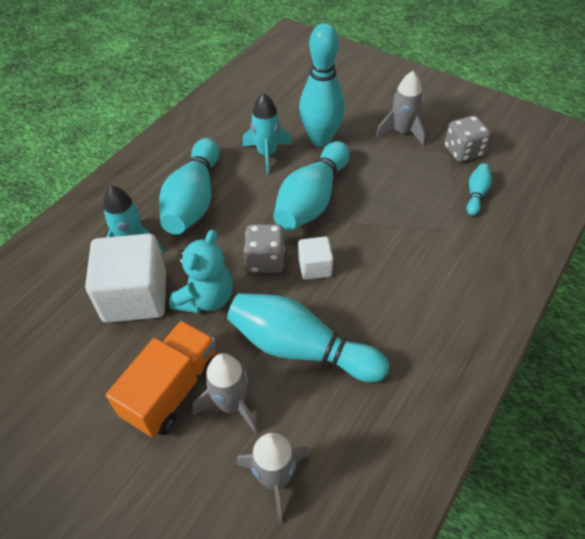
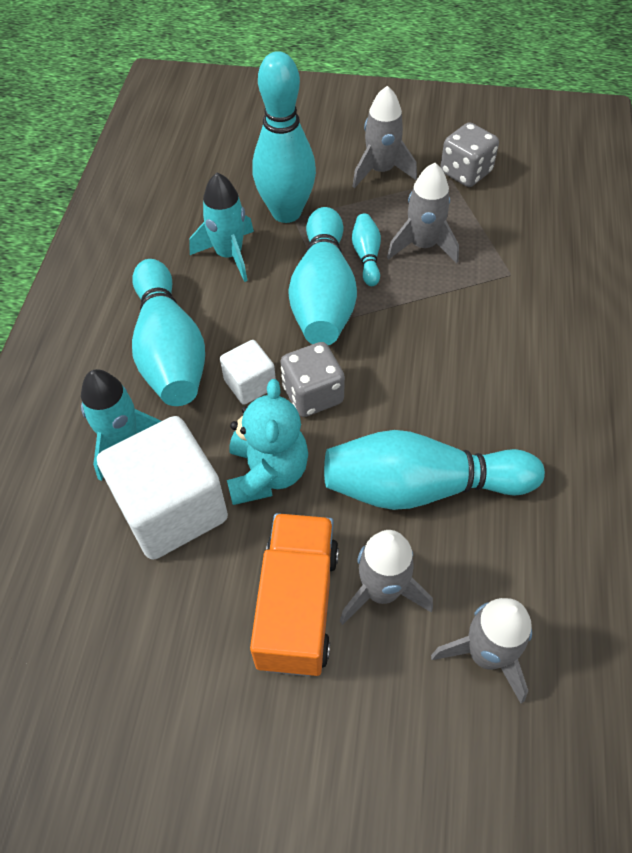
camera: 25 degrees left, 5 degrees up
white cube [298,236,333,280] -> white cube moved to [220,340,276,405]
turquoise bowling pin [467,163,492,216] -> turquoise bowling pin moved to [352,214,381,286]
none -> grey rocket [387,163,459,263]

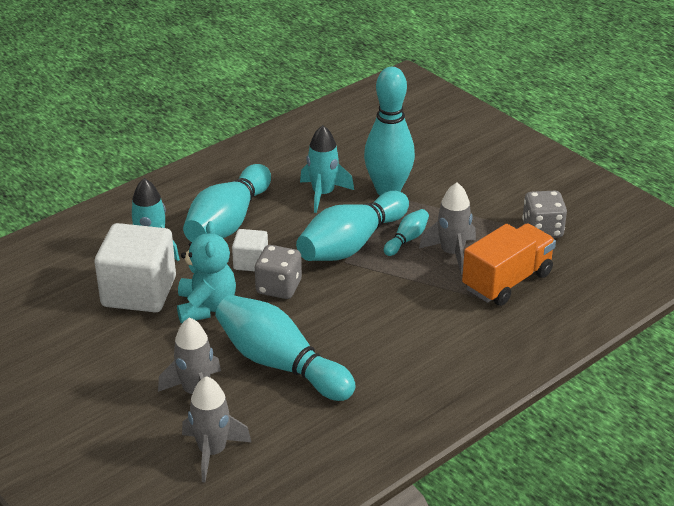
camera: 40 degrees right, 20 degrees down
turquoise teddy bear [227,379,308,505] -> turquoise teddy bear turned 45 degrees counterclockwise [177,221,236,323]
orange truck [250,513,339,676] -> orange truck moved to [462,223,556,306]
grey rocket [352,86,417,188] -> none

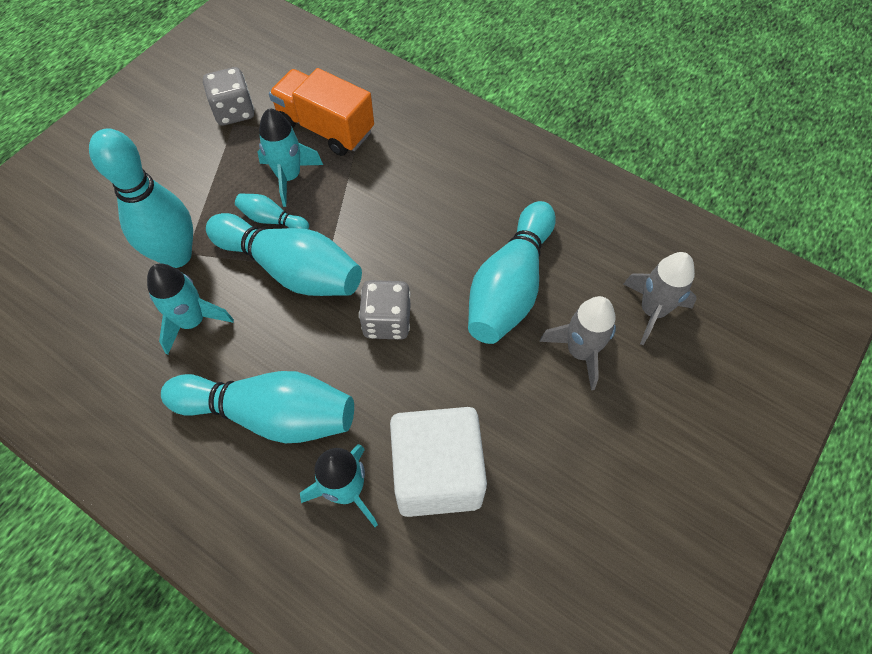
camera: 105 degrees left, 25 degrees up
turquoise teddy bear [177,221,236,323] -> none
white cube [232,229,268,271] -> none
grey rocket [419,183,476,275] -> turquoise rocket [258,108,323,207]

